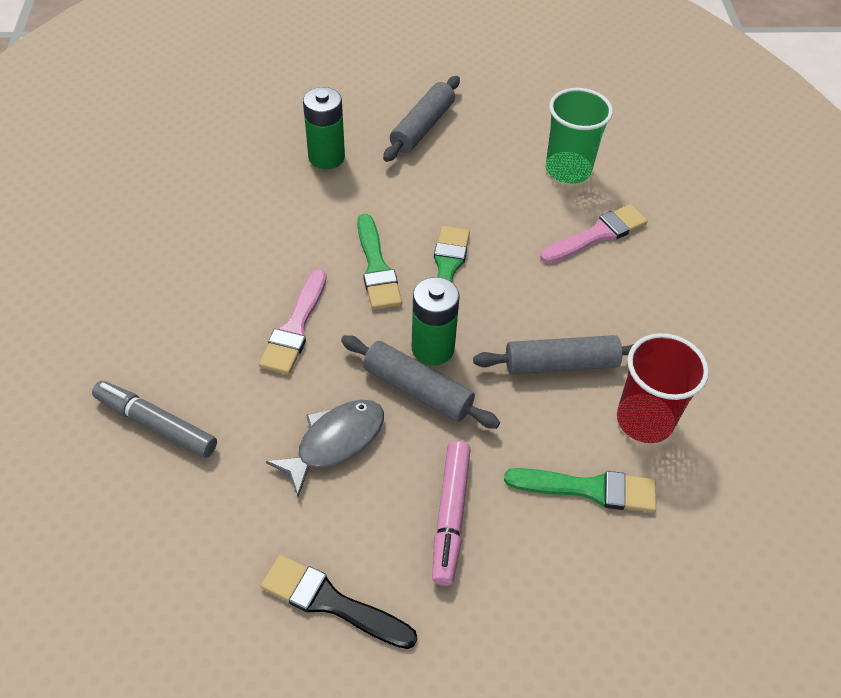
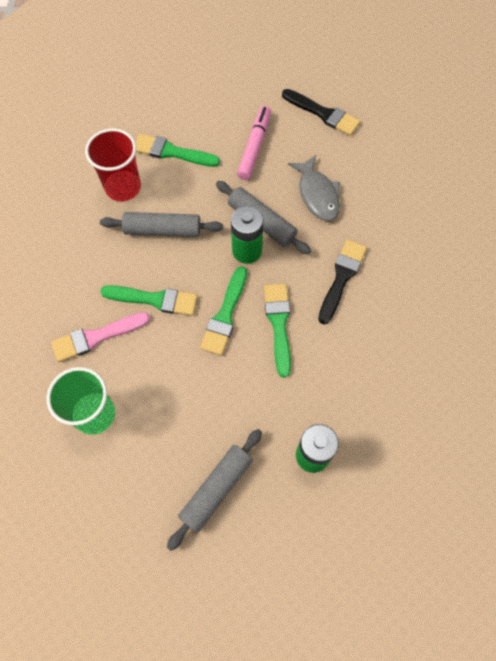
camera: 170 degrees left, 15 degrees up
grey marker [92,381,217,458] -> none
pink brush [259,269,326,375] -> black brush [318,239,367,324]
grey fish [266,400,384,497] -> grey fish turned 75 degrees counterclockwise [288,155,340,221]
none -> green brush [100,285,198,316]

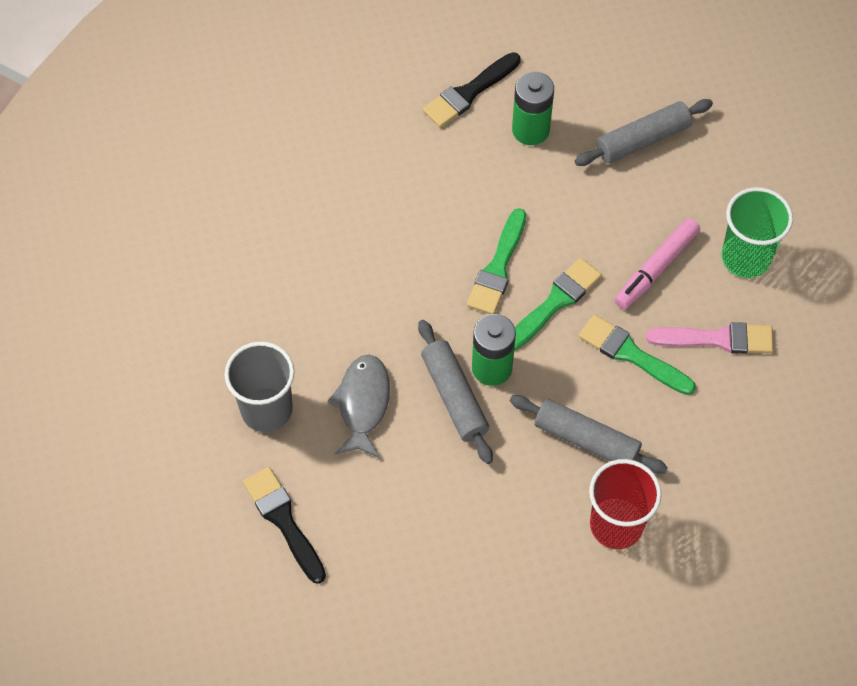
camera: 155 degrees left, 5 degrees down
green brush [136,134,220,167] -> none
pink marker [237,106,271,180] -> pink marker moved to [615,218,700,310]
black brush [318,239,367,324] -> black brush moved to [423,52,521,128]
none -> grey cup [225,342,294,432]

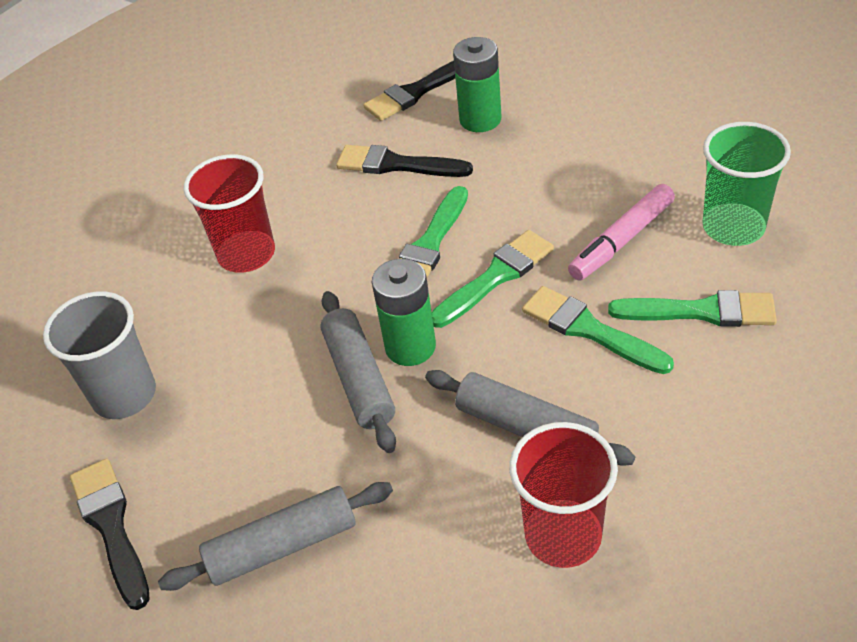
camera: 10 degrees right, 15 degrees down
grey fish [327,355,390,458] -> none
grey rolling pin [575,99,713,166] -> grey rolling pin moved to [158,482,393,591]
pink brush [646,322,774,354] -> green brush [608,290,777,327]
none -> red cup [184,154,275,273]
none -> black brush [336,145,473,177]

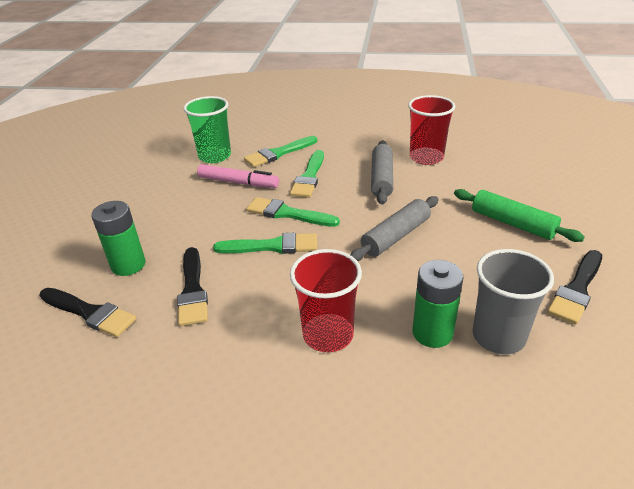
camera: 120 degrees left, 10 degrees down
grey rolling pin [158,482,393,591] -> green rolling pin [454,189,585,242]
green battery [372,259,436,366] -> green battery moved to [413,260,463,348]
green brush [608,290,777,327] -> green brush turned 105 degrees counterclockwise [244,136,317,167]

